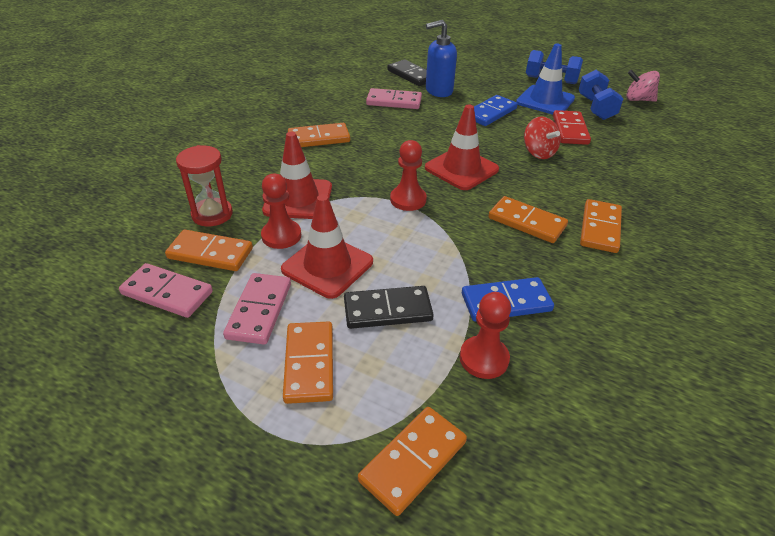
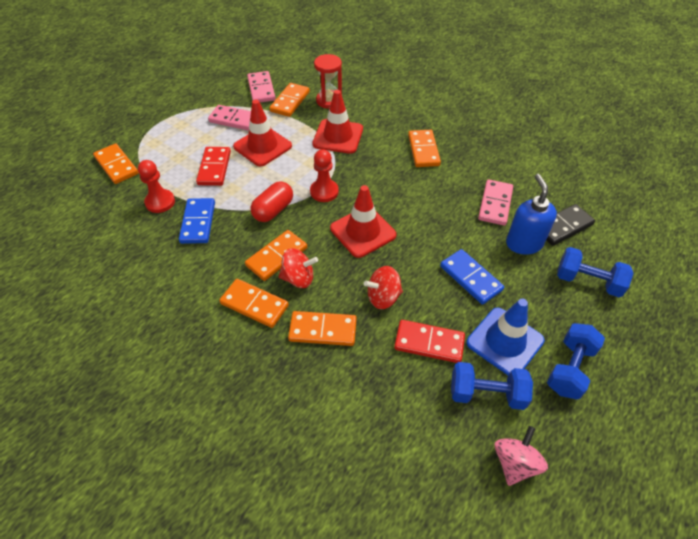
camera: 100 degrees right, 10 degrees up
pink domino [119,263,213,318] -> pink domino turned 45 degrees counterclockwise [247,71,276,103]
red pawn [261,174,301,249] -> none
orange domino [283,321,333,404] -> orange domino moved to [288,311,357,346]
black domino [344,286,434,329] -> red domino [196,147,231,186]
none -> red capsule [251,182,293,222]
none -> red spinning top [279,248,318,288]
none -> blue dumbbell [557,247,634,297]

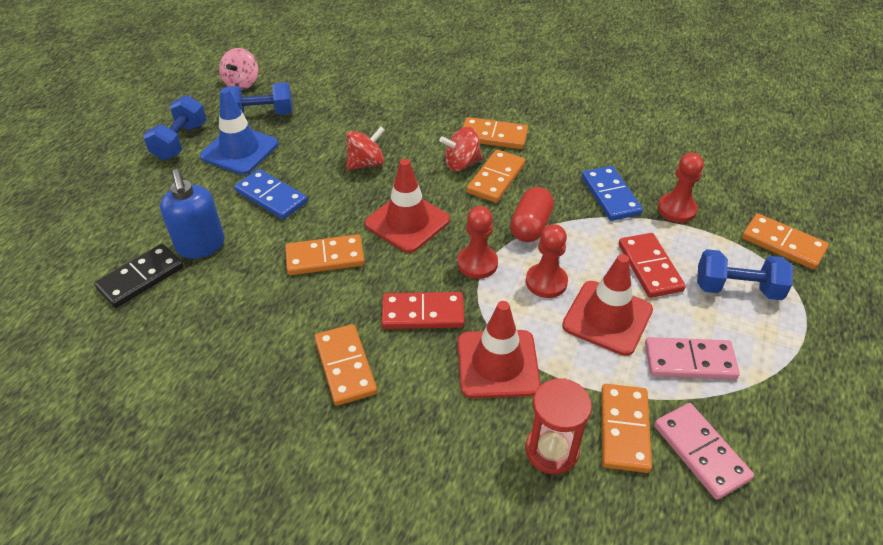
camera: 165 degrees right, 5 degrees down
orange domino [288,311,357,346] -> orange domino moved to [285,234,365,275]
red domino [394,320,465,363] -> red domino moved to [382,292,465,329]
pink domino [478,179,513,226] -> none
blue dumbbell [557,247,634,297] -> blue dumbbell moved to [697,249,793,300]
none -> red pawn [526,224,568,298]

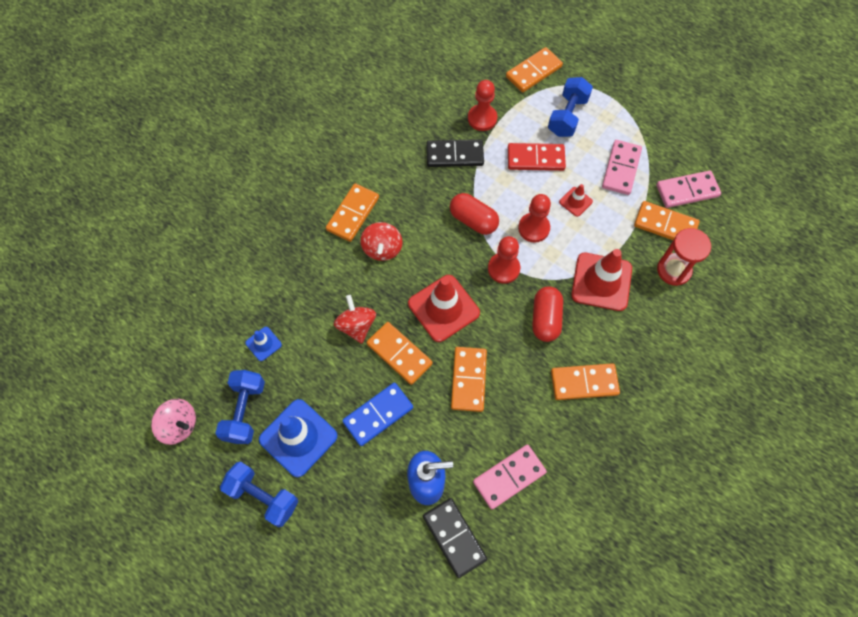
camera: 75 degrees left, 20 degrees up
red domino [382,292,465,329] -> red capsule [532,286,563,342]
orange domino [467,149,525,203] -> orange domino moved to [367,322,433,385]
red traffic cone [562,254,653,356] -> red traffic cone [559,184,593,217], size x0.49
blue domino [582,166,643,221] -> black domino [426,139,484,167]
none -> blue traffic cone [245,327,282,361]
none -> pink domino [473,445,547,509]

